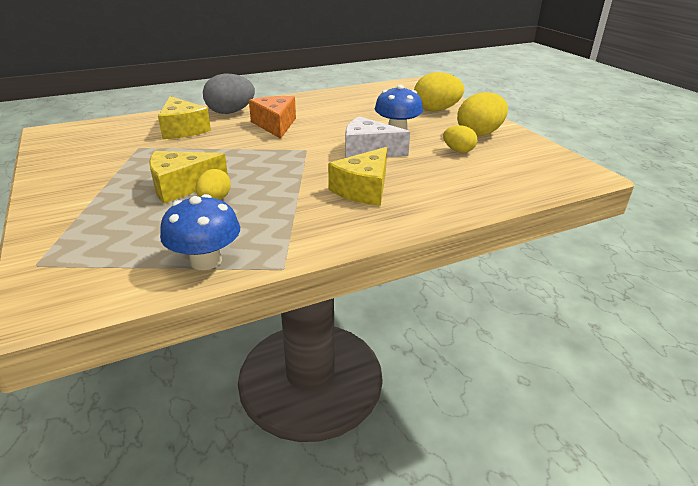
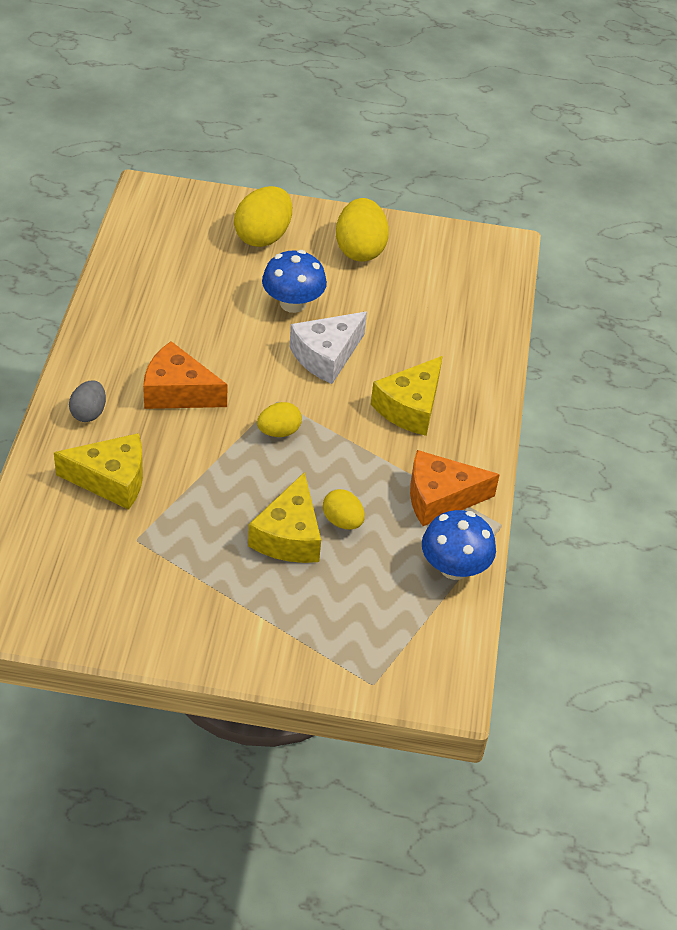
camera: 60 degrees left, 15 degrees up
grey egg [203,74,255,114] -> grey egg [69,380,106,422], size x0.58
yellow cheese [328,147,387,206] -> yellow cheese turned 60 degrees clockwise [371,356,443,436]
yellow egg [443,125,477,153] -> yellow egg moved to [257,402,302,437]
none -> orange cheese [410,450,500,526]

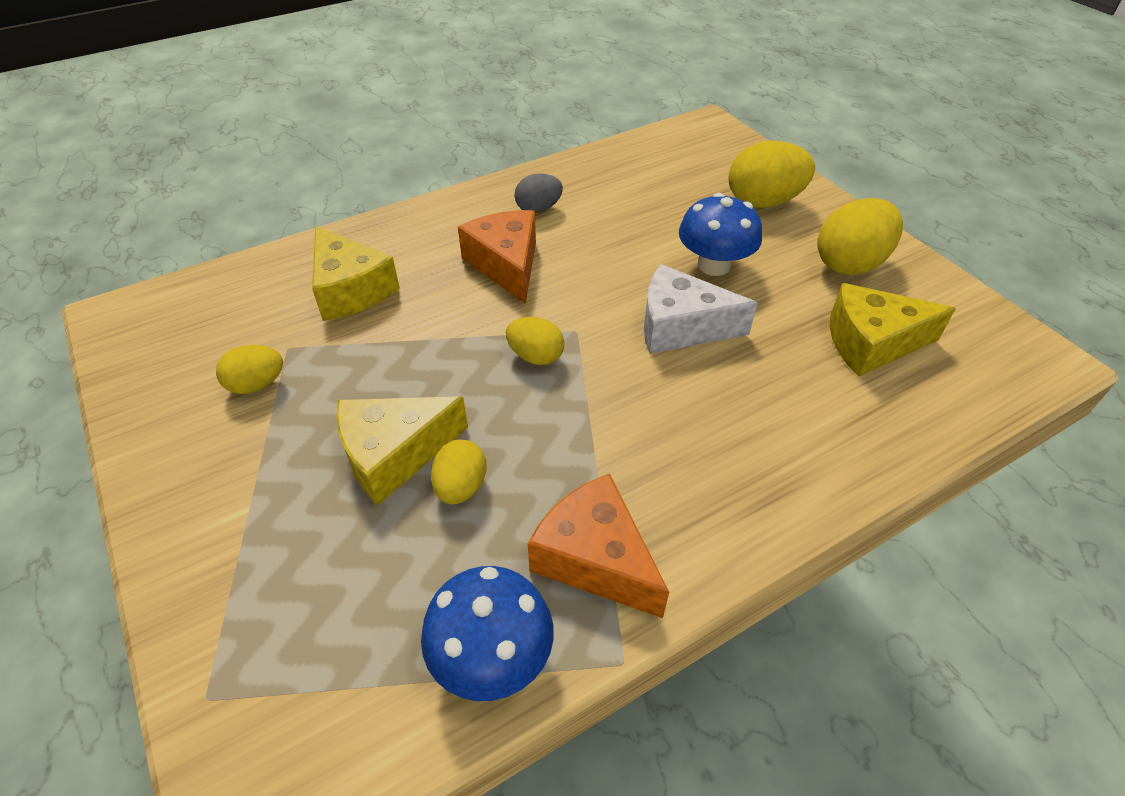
camera: 55 degrees right, 0 degrees up
grey egg [69,380,106,422] -> grey egg moved to [515,173,563,213]
yellow cheese [371,356,443,436] -> yellow cheese moved to [830,283,956,377]
none -> yellow egg [216,345,283,394]

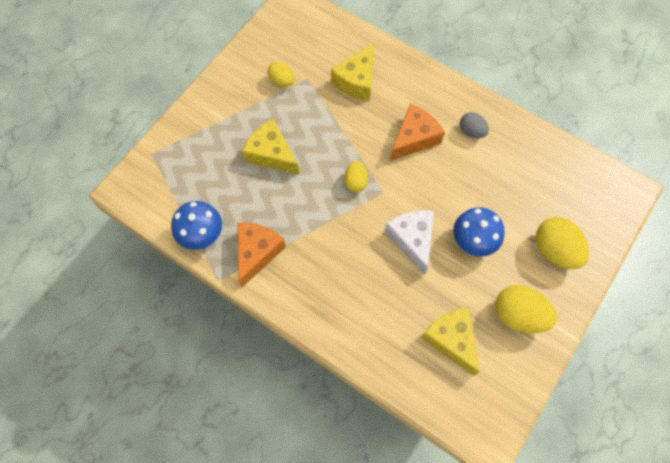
camera: 65 degrees right, 20 degrees up
yellow egg [431,440,486,505] -> none

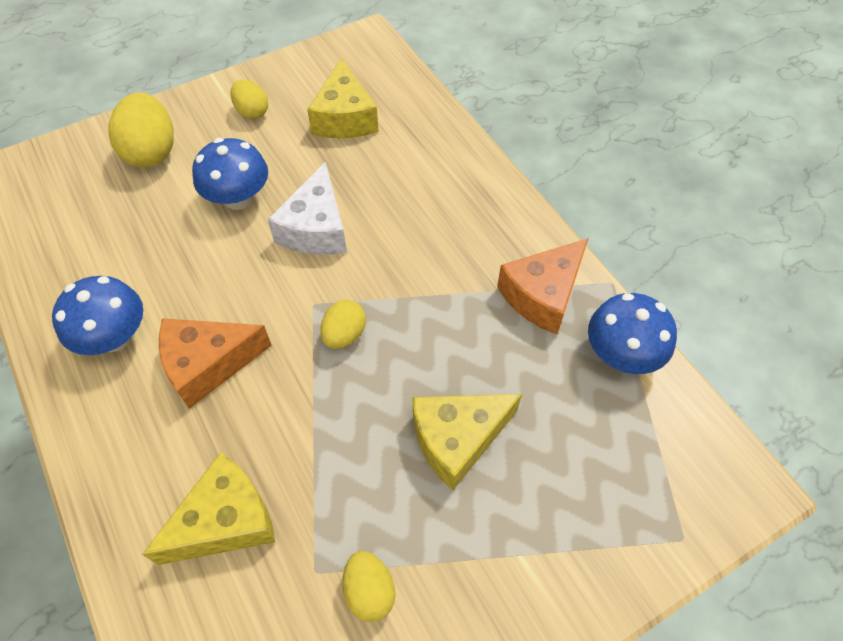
camera: 155 degrees left, 10 degrees down
yellow cheese [242,119,299,175] -> yellow cheese turned 90 degrees clockwise [412,394,522,490]
grey egg [460,112,489,138] -> blue mushroom [52,276,143,355]
yellow egg [495,285,557,333] -> yellow egg [231,80,268,119], size x0.58

